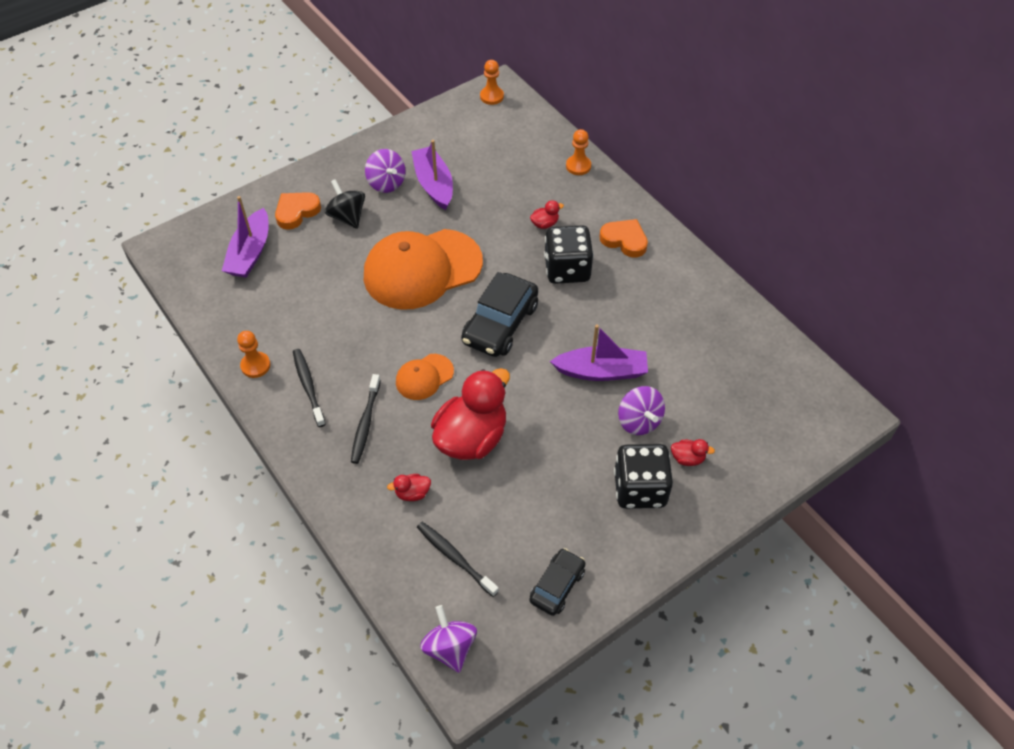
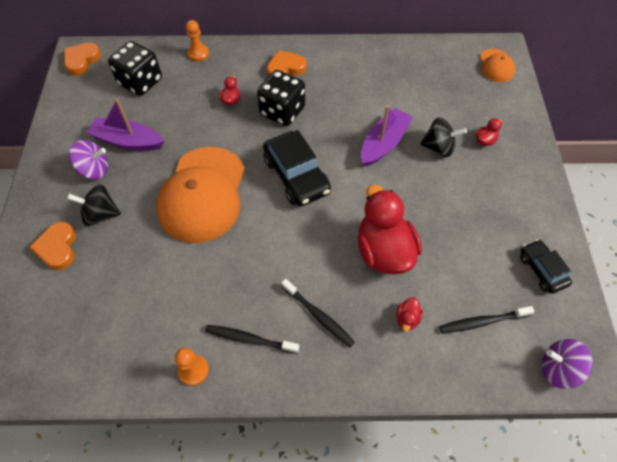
camera: 55 degrees left, 5 degrees up
purple boat [222,196,268,278] -> none
orange cap [396,354,454,400] -> orange cap moved to [480,49,516,82]
orange pawn [480,60,504,105] -> orange heart [64,43,101,76]
black dice [614,444,673,509] -> black dice moved to [108,41,162,96]
purple spinning top [618,386,665,435] -> black spinning top [420,117,467,157]

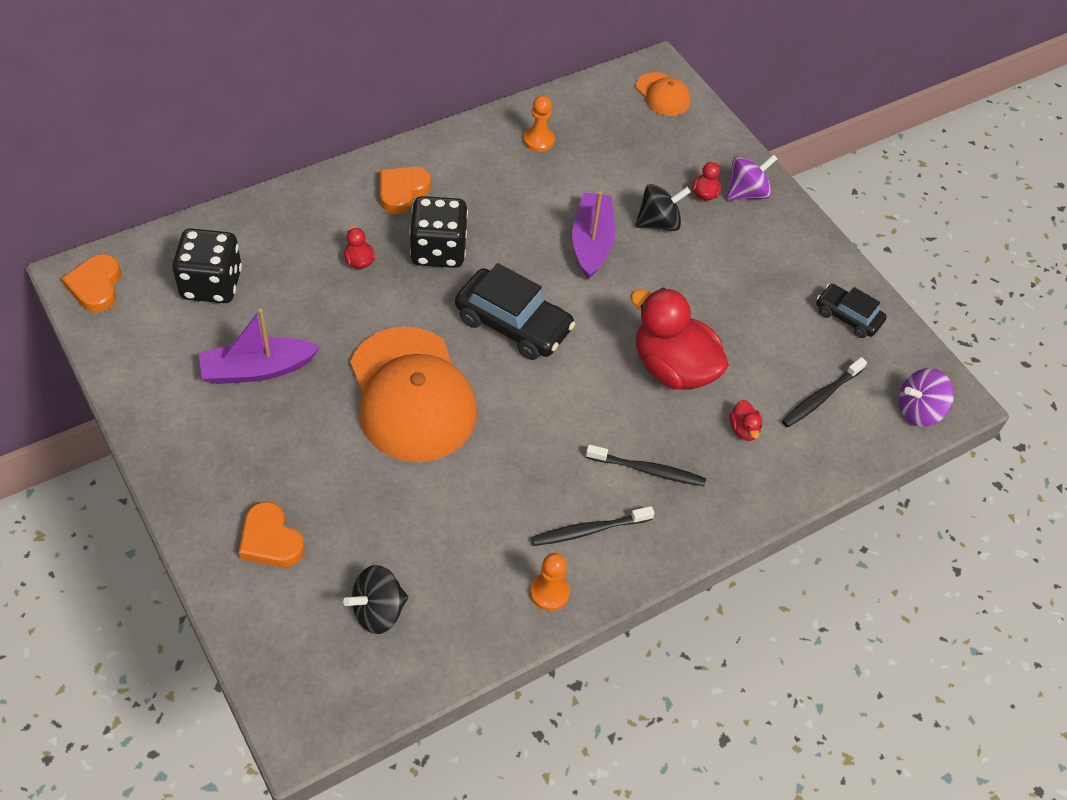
camera: 35 degrees left, 5 degrees down
black spinning top [67,184,121,226] -> black spinning top moved to [343,565,408,634]
purple spinning top [69,140,108,179] -> purple spinning top moved to [726,154,777,201]
orange pawn [186,20,209,61] -> orange pawn moved to [524,96,555,152]

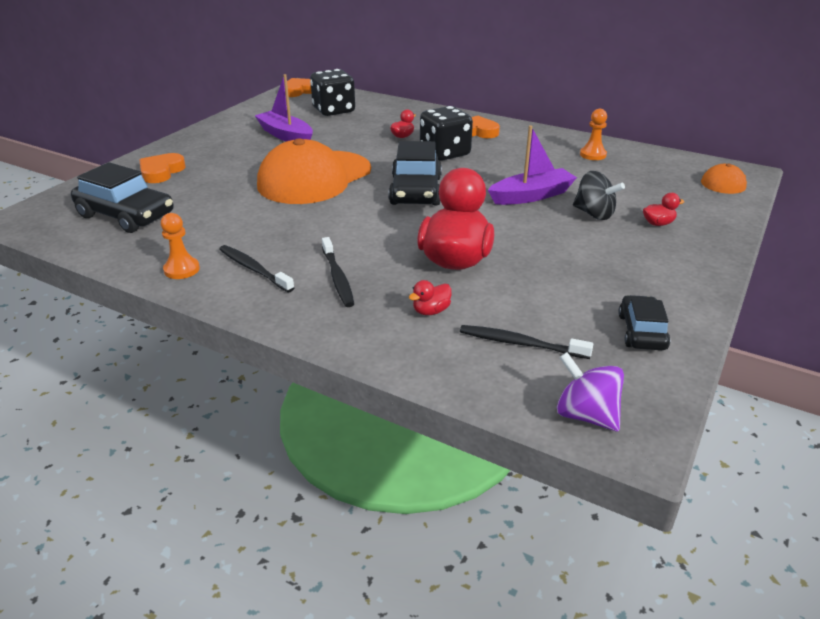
camera: 65 degrees right, 20 degrees down
black spinning top [343,565,408,634] -> black car [71,162,174,233]
purple spinning top [726,154,777,201] -> none

